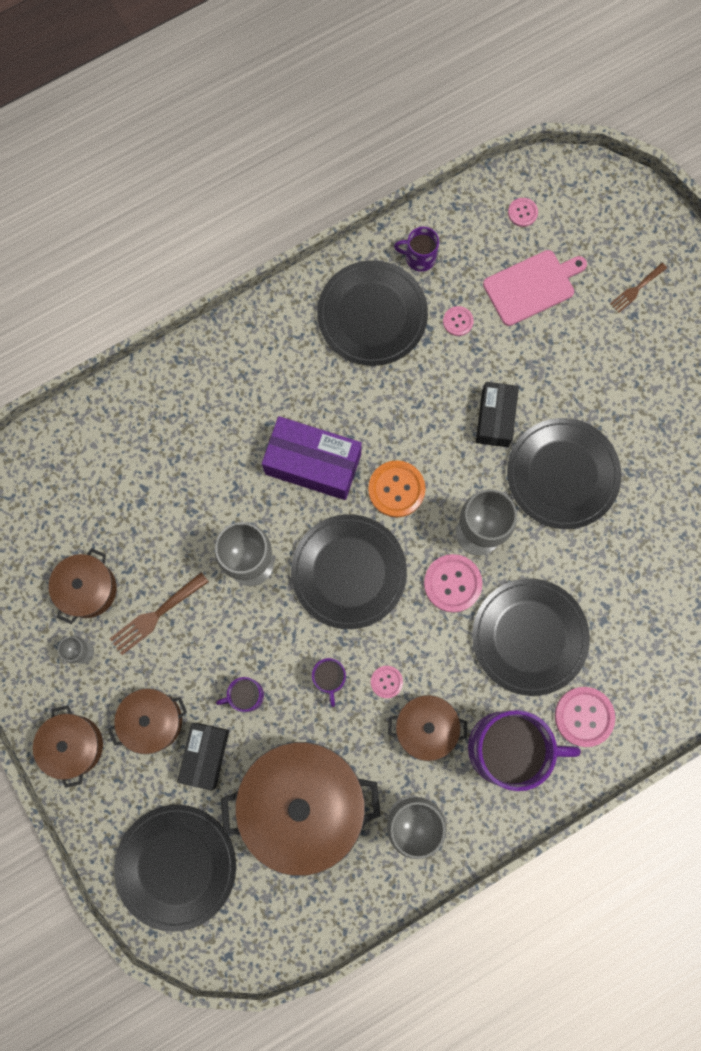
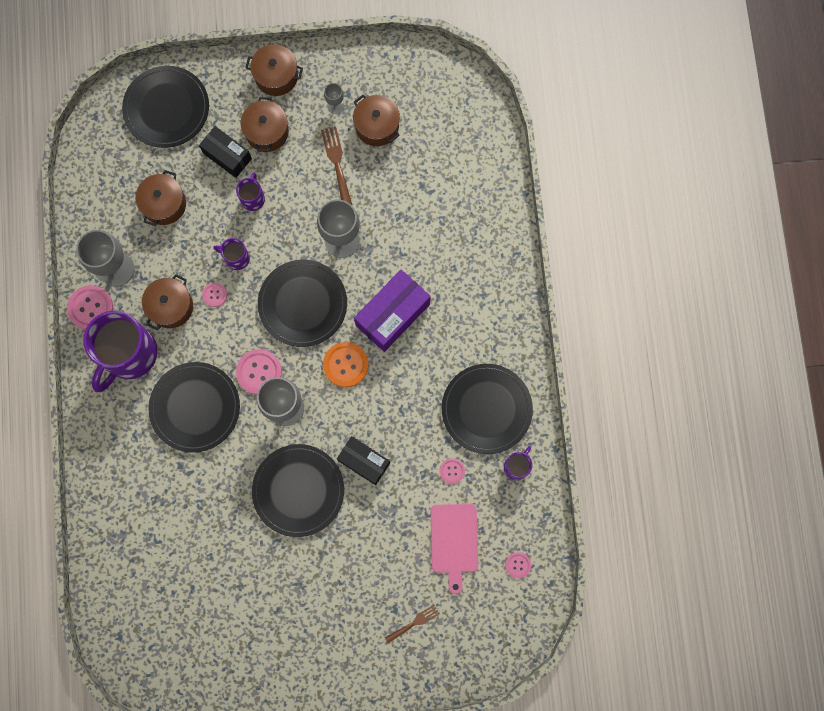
camera: 115 degrees right, 0 degrees up
brown pot [221,742,381,876] -> brown pot [135,170,186,226], size x0.52
pink button [555,687,615,747] -> pink button moved to [67,285,113,330]
brown fork [610,263,667,313] -> brown fork turned 75 degrees clockwise [385,605,440,643]

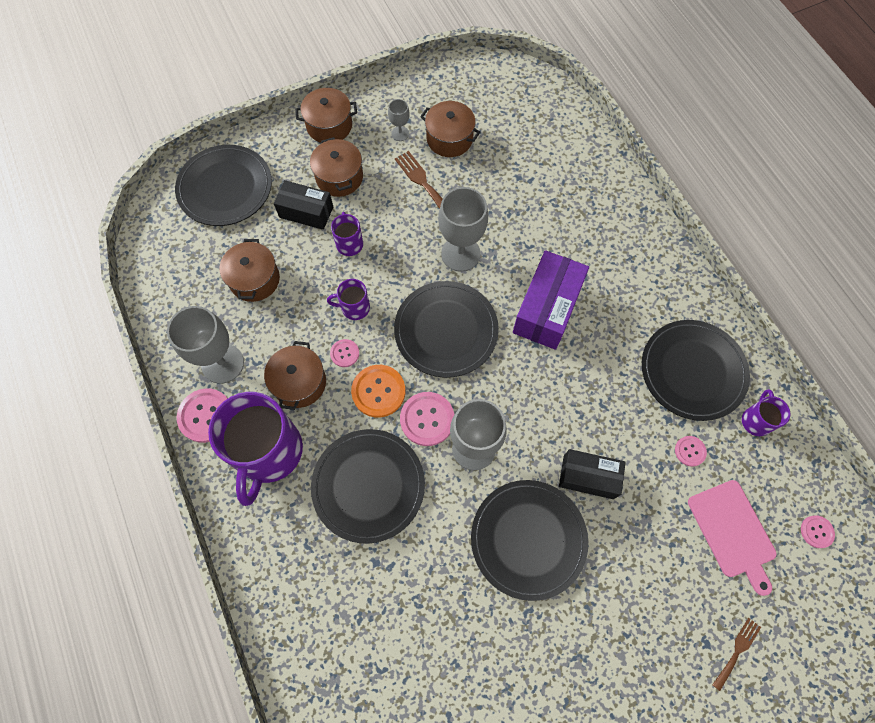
camera: 20 degrees left, 10 degrees down
orange button [323,342,368,387] -> orange button moved to [351,365,405,418]

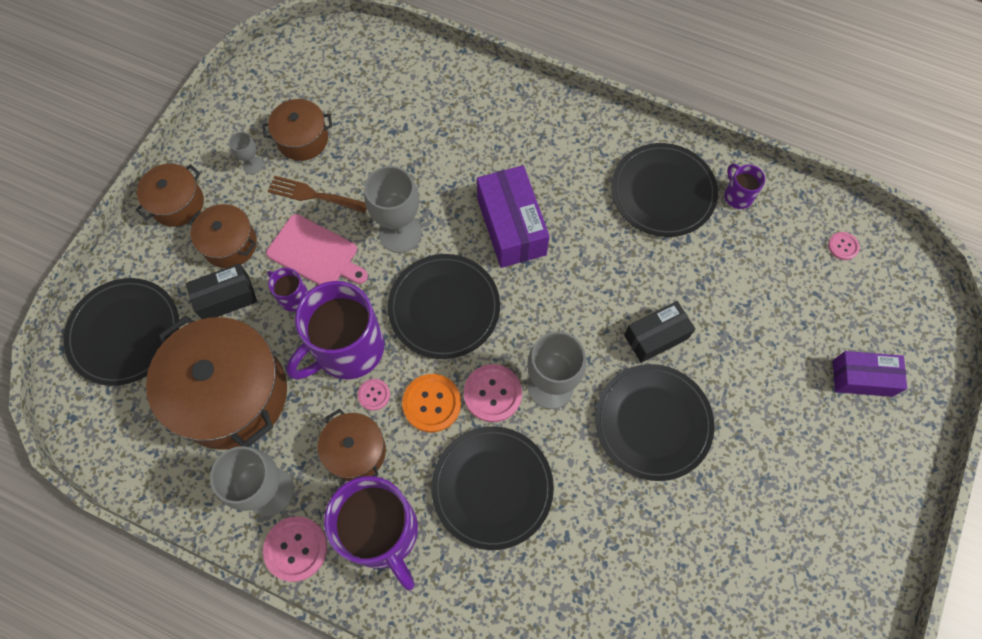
camera: 40 degrees left, 0 degrees up
brown pot [220,239,280,302] -> brown pot [146,315,287,450], size x1.92
purple mug [327,279,370,320] -> purple mug [286,281,385,380], size x2.20
pink button [675,436,707,467] -> none
pink cutting board [688,480,777,596] -> pink cutting board moved to [266,214,368,285]
brown fork [712,618,761,691] -> purple box [833,351,907,397]

